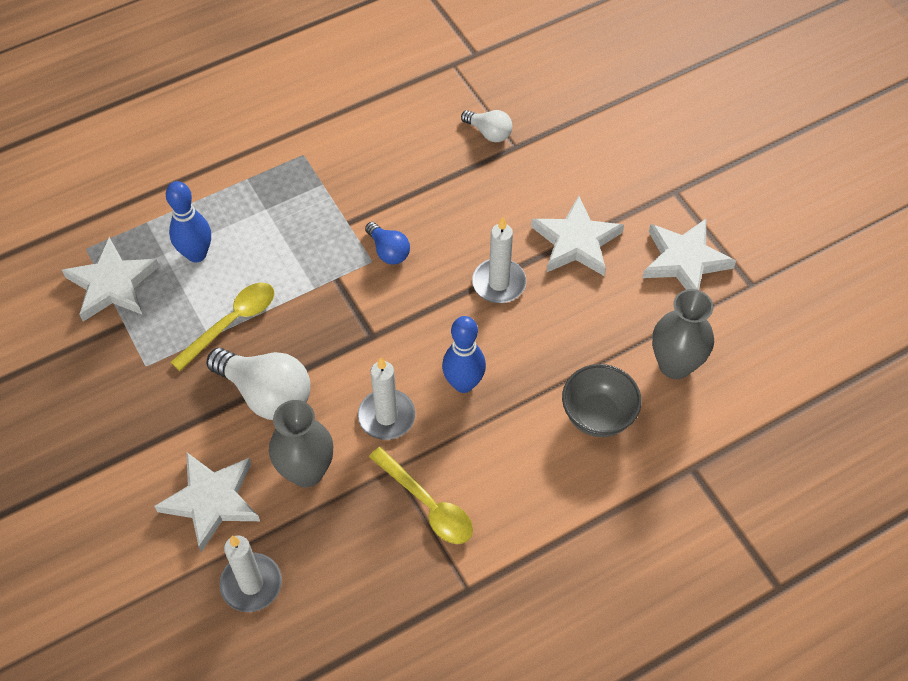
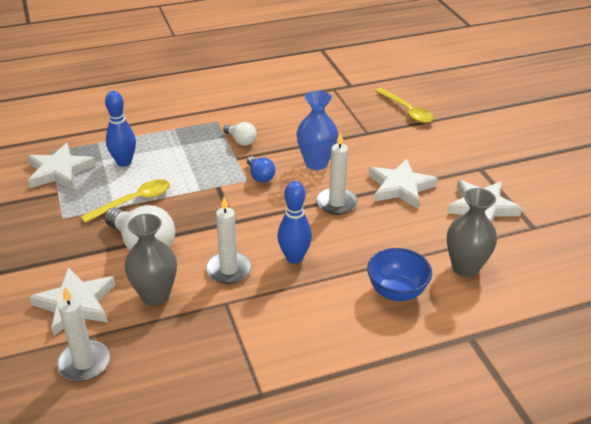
camera: 10 degrees right, 20 degrees down
yellow spoon [369,447,473,544] -> yellow spoon moved to [375,88,434,123]
white light bulb [461,110,512,142] -> white light bulb moved to [223,122,257,146]
grey bowl [562,364,641,437] -> blue bowl [367,248,432,301]
none -> blue vase [297,91,338,170]

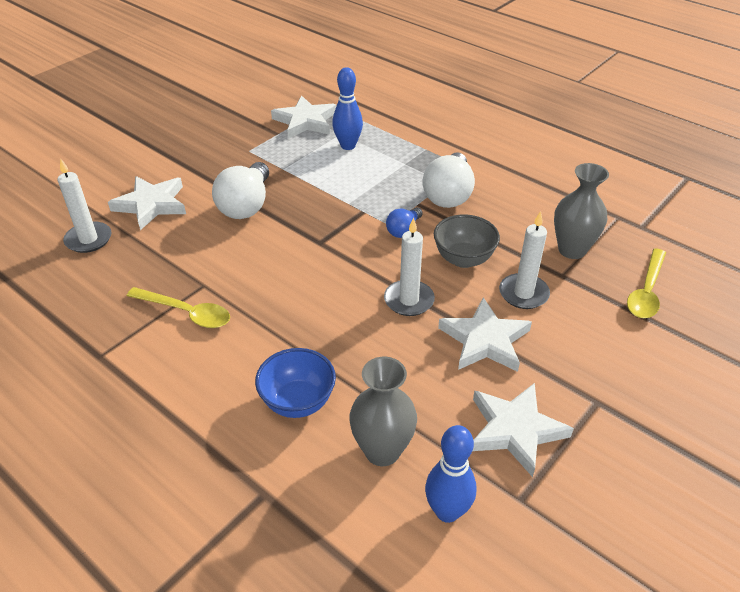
camera: 60 degrees right, 5 degrees up
yellow spoon [81,179,170,223] -> yellow spoon moved to [127,287,230,328]
grey vase [125,214,177,306] -> grey vase moved to [554,163,609,259]
white candle [206,196,252,284] -> white candle moved to [499,211,550,309]
white light bulb [223,122,257,146] -> white light bulb [423,153,475,208], size x1.84
blue bowling pin [277,181,312,264] -> blue bowling pin moved to [425,425,476,523]
blue vase [297,91,338,170] -> grey bowl [434,214,500,268]

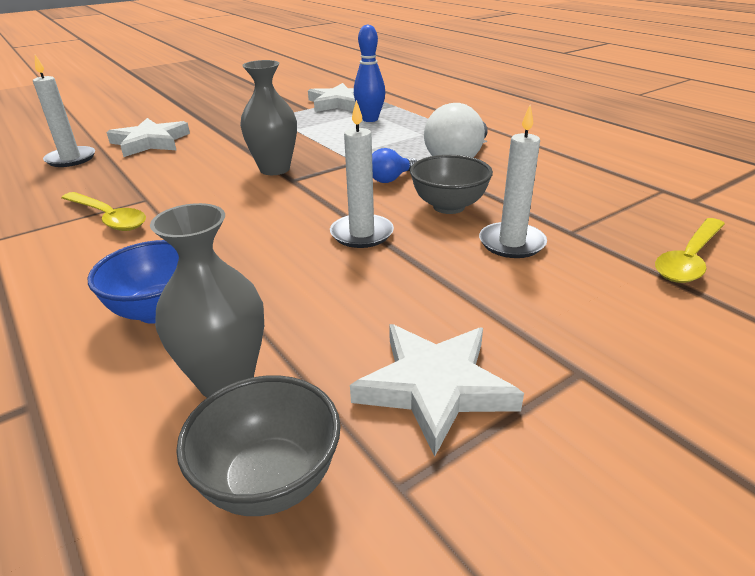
camera: 15 degrees right, 10 degrees down
white light bulb [212,162,269,219] -> none
blue bowling pin [425,425,476,523] -> grey bowl [176,375,341,516]
white star [438,297,532,372] -> none
grey vase [554,163,609,259] -> grey vase moved to [240,60,297,175]

